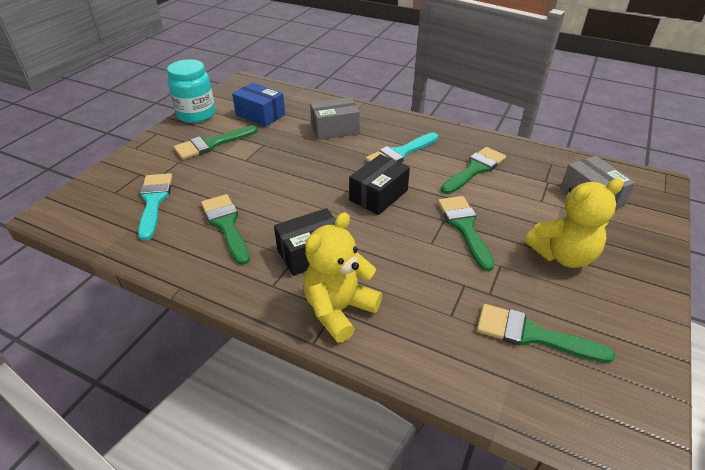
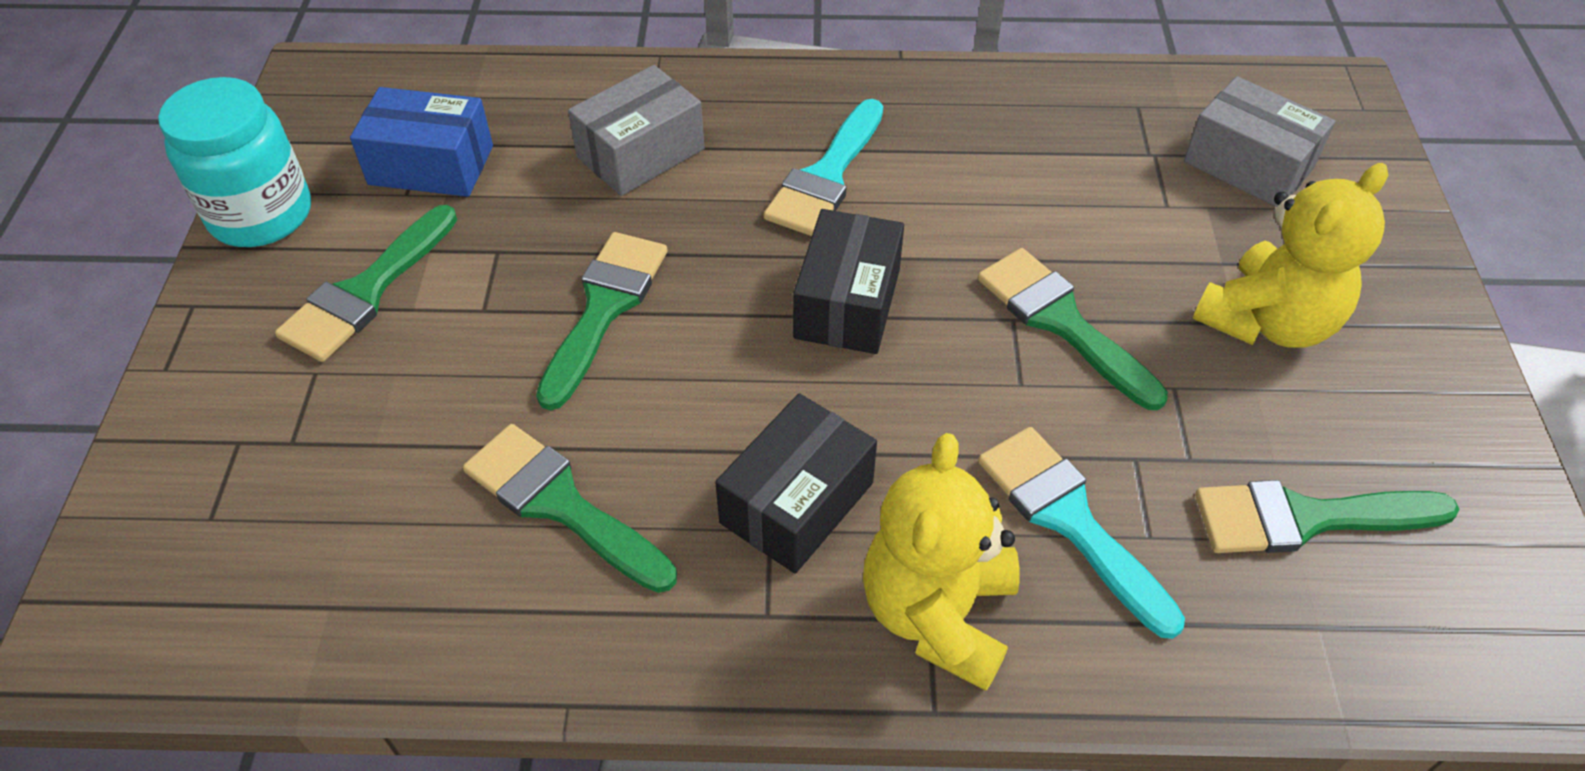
camera: 25 degrees left, 10 degrees up
turquoise brush [138,173,173,241] -> turquoise brush moved to [978,427,1185,639]
green brush [441,147,506,194] -> green brush moved to [536,232,668,410]

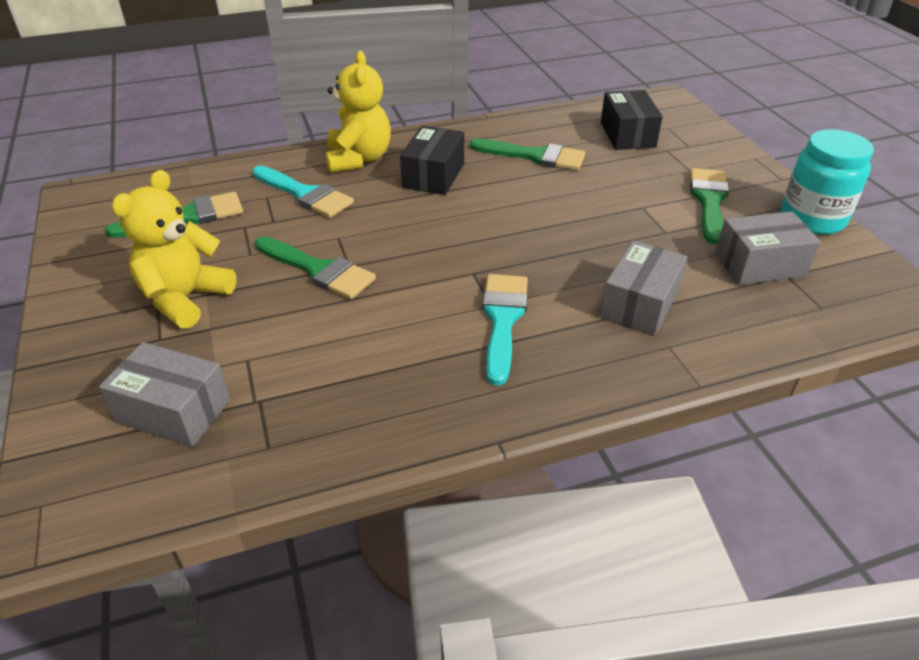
camera: 160 degrees right, 10 degrees down
blue box [350,87,493,197] -> grey box [715,211,821,285]
green brush [536,232,668,410] -> none
black box [793,209,904,354] -> black box moved to [601,90,663,150]

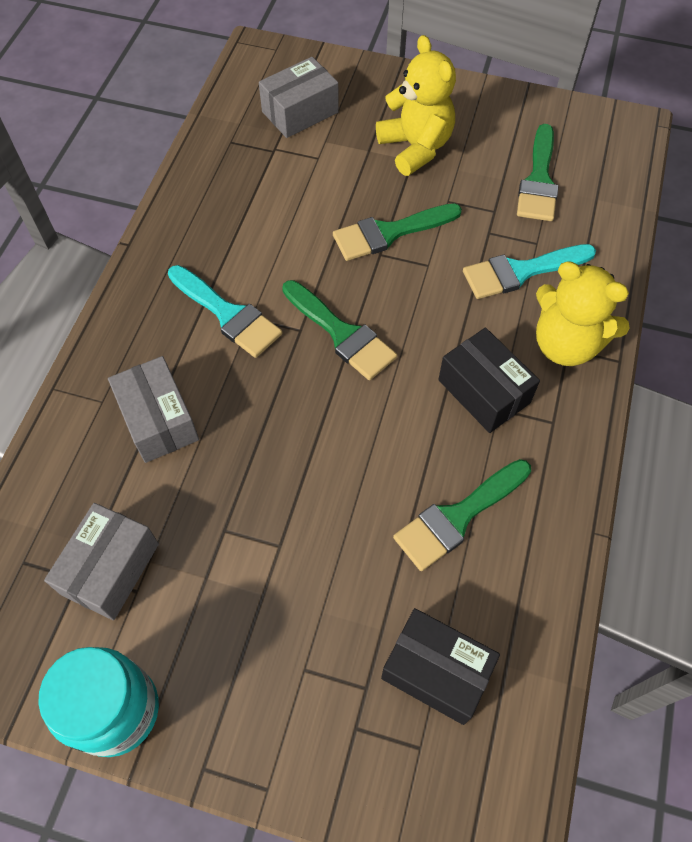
camera: 125 degrees right, 20 degrees up
green brush [690,168,729,244] -> green brush moved to [282,280,397,380]

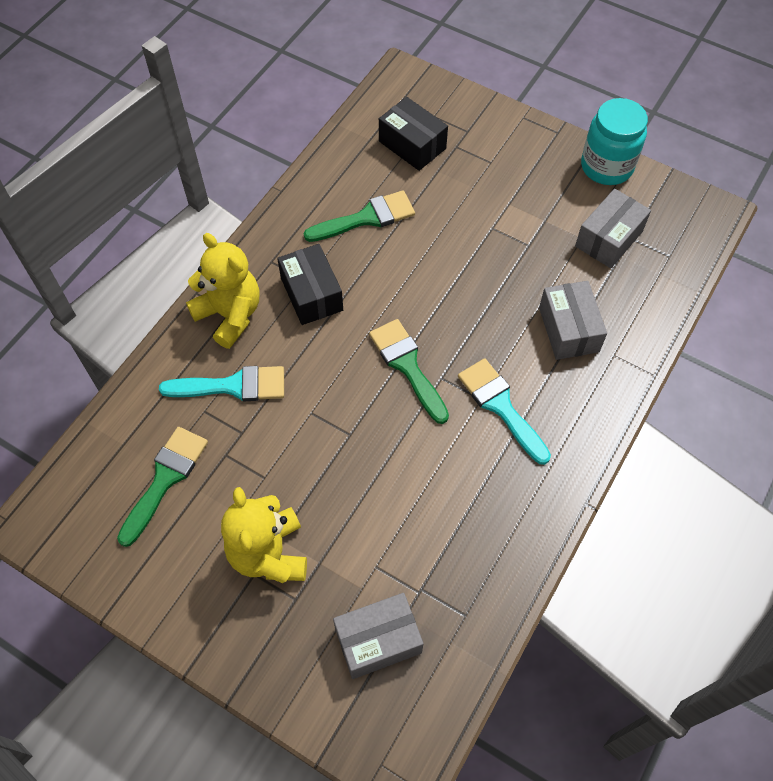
camera: 165 degrees left, 0 degrees up
green brush [333,203,462,261] -> none

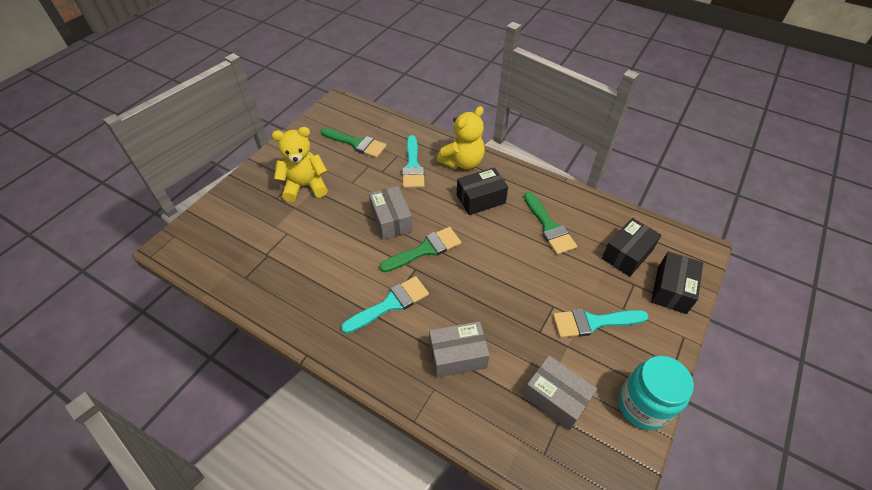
camera: 90 degrees right, 10 degrees down
grey box [333,593,424,679] -> grey box moved to [369,186,413,240]
none -> turquoise brush [553,309,649,338]
none -> black box [651,252,703,314]

